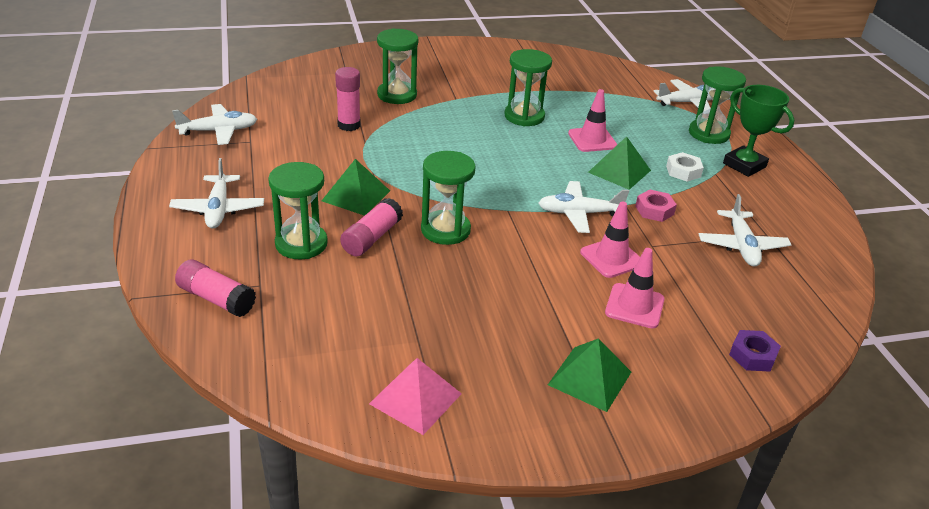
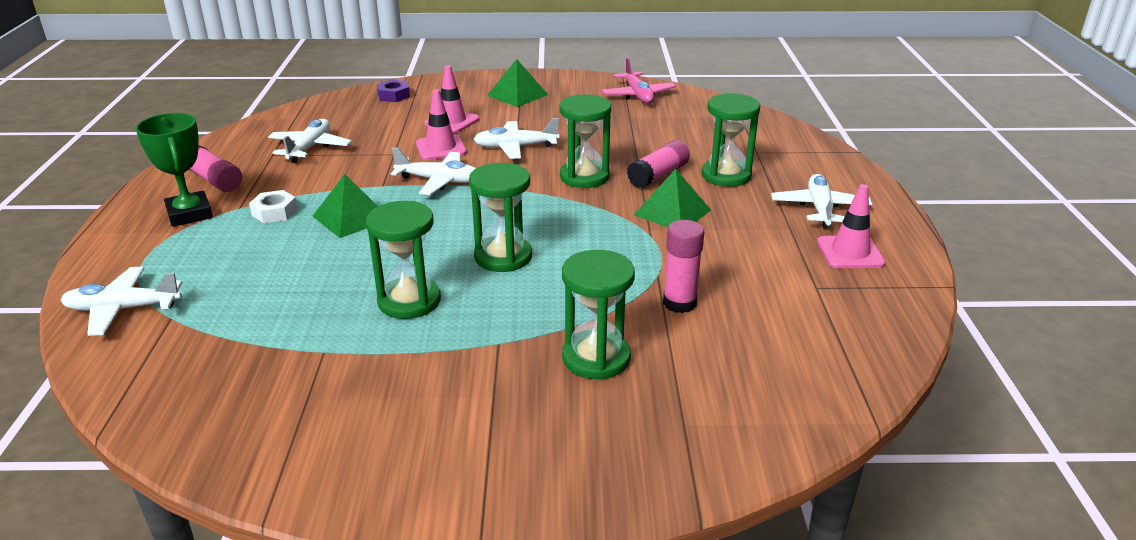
camera: 165 degrees left, 5 degrees down
white plane [172,104,257,145] -> white plane moved to [473,118,559,159]
pink glue stick [175,259,256,317] -> pink glue stick moved to [189,145,242,192]
pink pyramid [369,358,462,435] -> pink plane [601,57,676,104]
pink traffic cone [568,89,617,152] -> pink traffic cone moved to [817,184,885,268]
pink nut [635,189,677,222] -> none
green hourglass [689,66,746,144] -> green hourglass moved to [469,163,532,272]

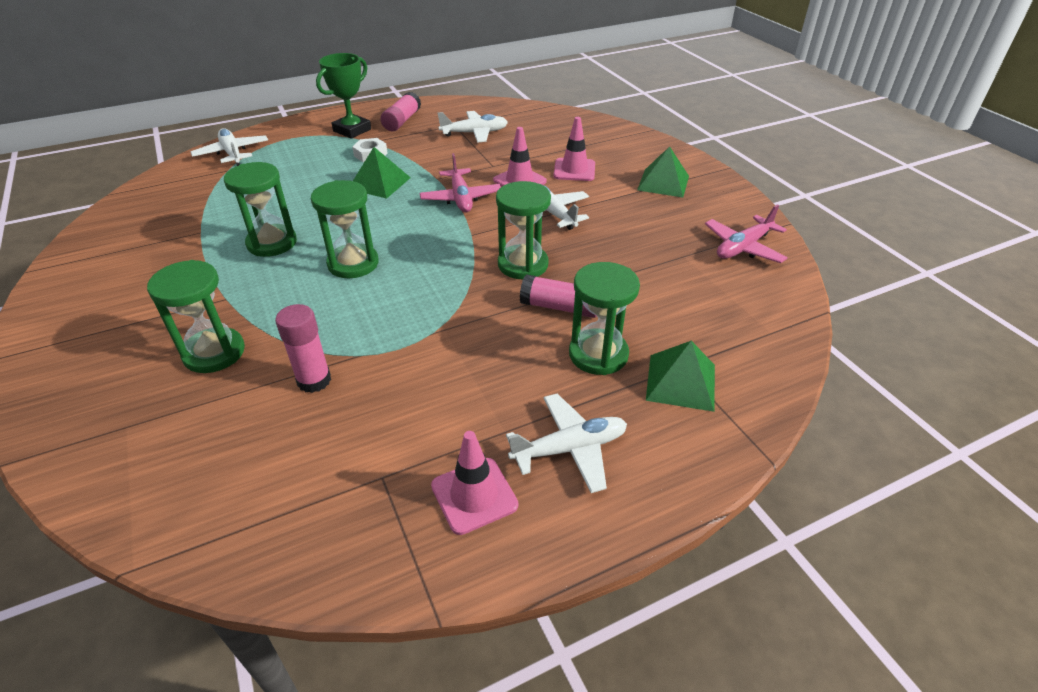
camera: 65 degrees right, 10 degrees up
purple nut [377,80,410,102] -> none
white plane [391,147,476,195] -> pink plane [419,153,501,212]
green pyramid [634,169,711,227] -> green pyramid moved to [646,341,715,412]

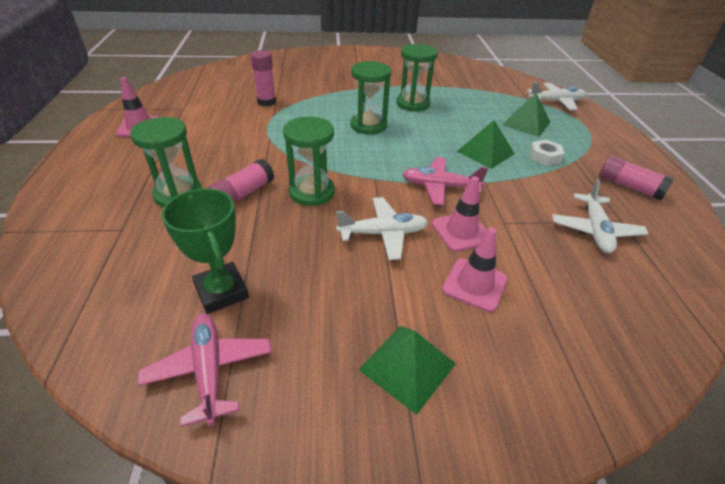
camera: 110 degrees right, 0 degrees up
green hourglass [147,260,245,373] -> none
green trophy [316,53,371,139] -> green trophy moved to [161,188,249,314]
white plane [506,394,627,493] -> none
green pyramid [646,341,715,412] -> green pyramid moved to [503,93,551,137]

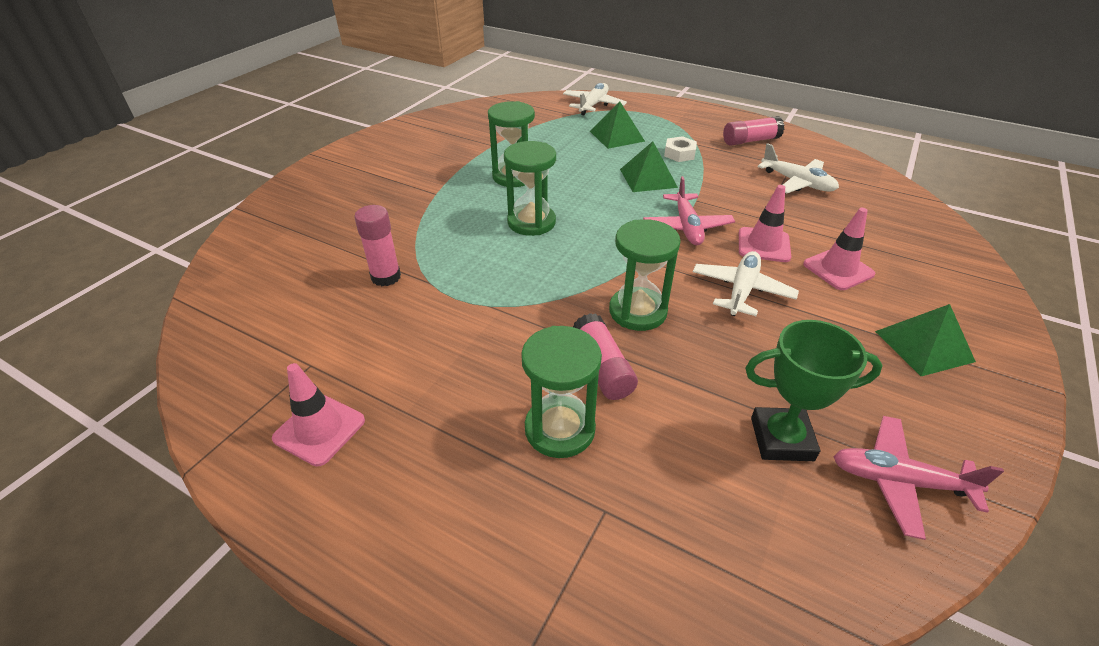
camera: 55 degrees left, 0 degrees up
pink plane [402,157,488,206] -> pink plane turned 45 degrees counterclockwise [643,176,735,245]

